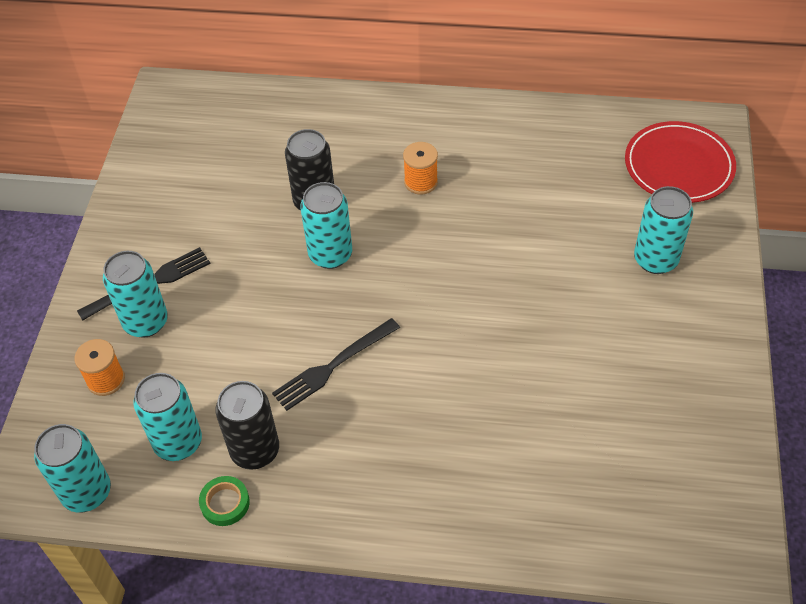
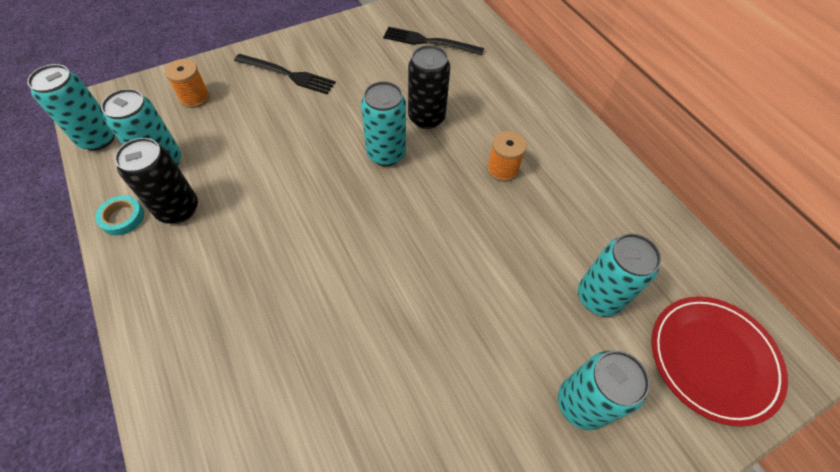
camera: 50 degrees right, 5 degrees up
turquoise can [103,251,168,338] -> turquoise can moved to [578,233,661,317]
green tape [199,476,250,526] -> turquoise tape [95,195,144,236]
black fork [272,318,400,411] -> black fork moved to [383,27,484,55]

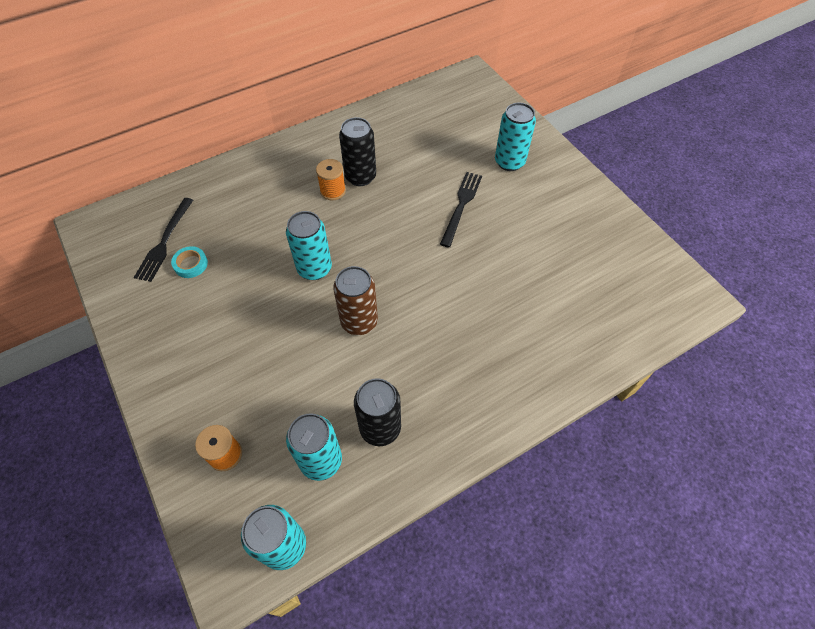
camera: 90 degrees left, 0 degrees up
turquoise tape [95,195,144,236] -> turquoise tape moved to [171,246,208,278]
black fork [234,54,336,94] -> black fork moved to [440,172,482,247]
black can [408,45,451,129] -> black can moved to [339,117,376,186]
turquoise can [578,233,661,317] -> none
red plate [651,296,788,427] -> none
none -> brown can [333,266,378,335]

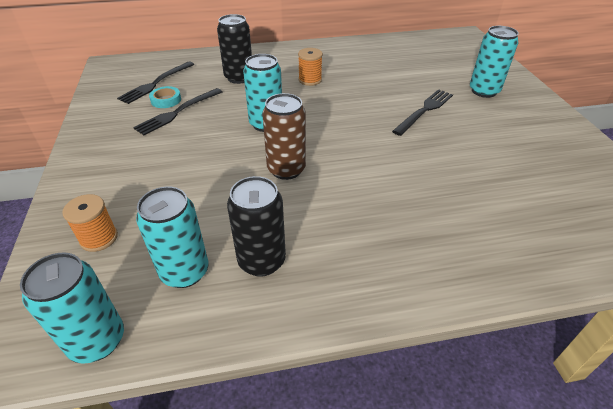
camera: 20 degrees right, 15 degrees down
black can [339,117,376,186] -> black can moved to [217,14,252,84]
none -> black fork [133,88,222,135]

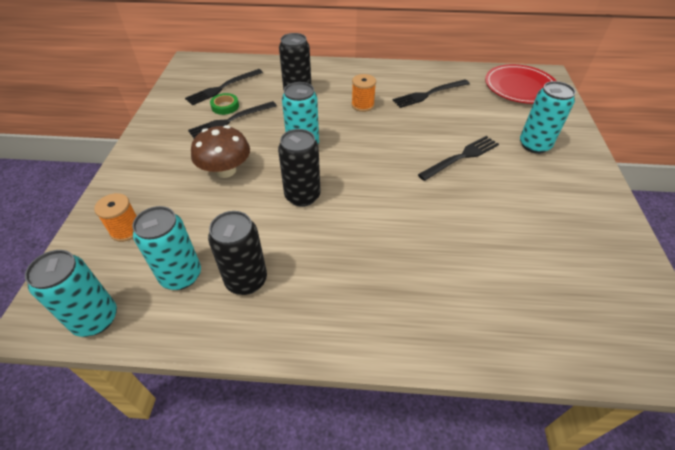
camera: 15 degrees right, 5 degrees up
turquoise tape [149,86,181,108] -> green tape [210,93,239,115]
brown can [262,93,306,180] -> black can [278,129,321,207]
none -> brown mushroom [191,125,250,178]
none -> black fork [392,80,470,108]
none -> red plate [485,64,556,104]

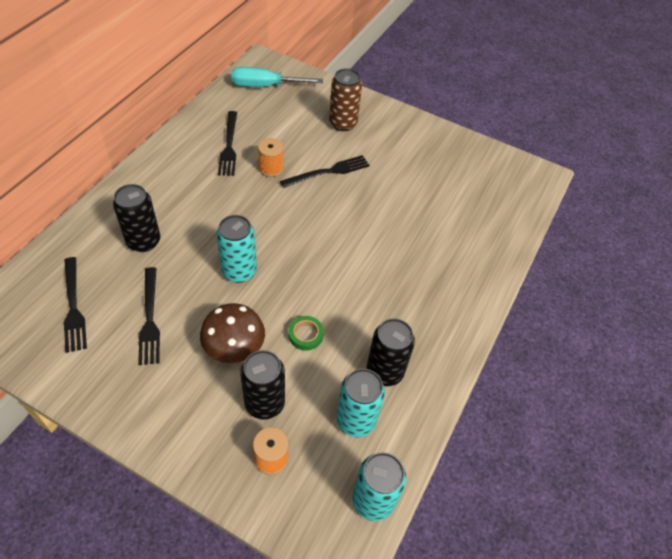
camera: 70 degrees left, 5 degrees up
green tape [210,93,239,115] -> green tape moved to [289,316,324,351]
black can [278,129,321,207] -> black can moved to [240,350,285,420]
orange spool [351,74,376,112] -> orange spool moved to [258,138,283,177]
black fork [418,136,499,181] -> black fork turned 75 degrees clockwise [280,155,370,188]
red plate [485,64,556,104] -> turquoise screwdriver [231,67,323,87]
turquoise can [520,81,576,154] -> brown can [329,68,362,131]

